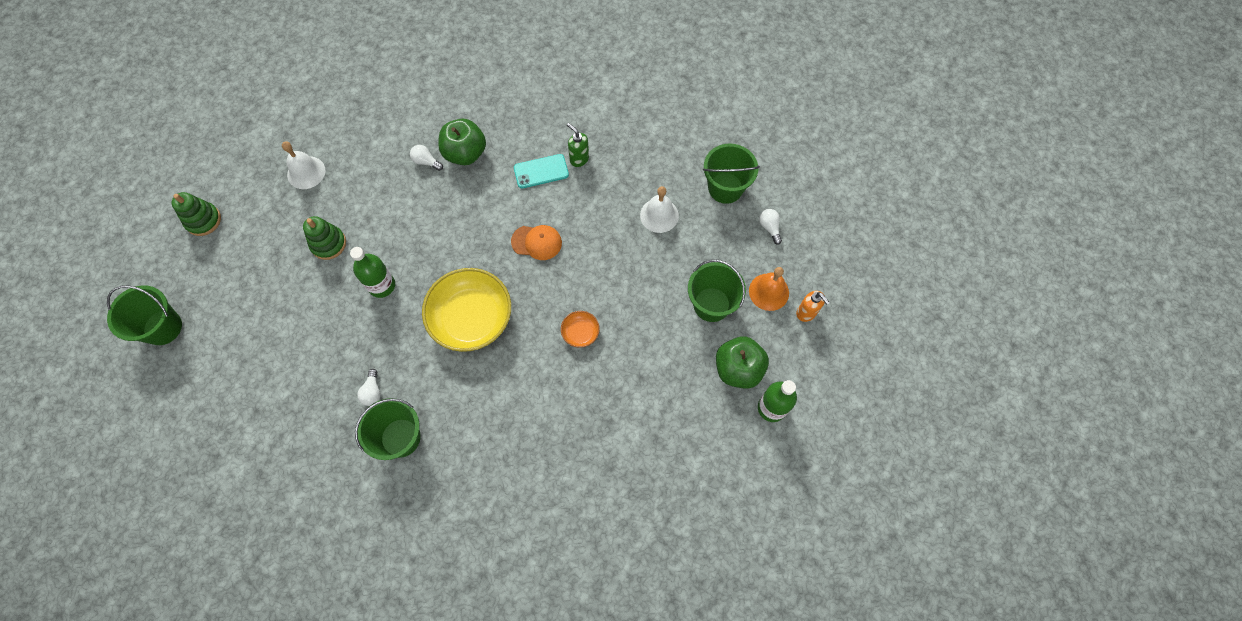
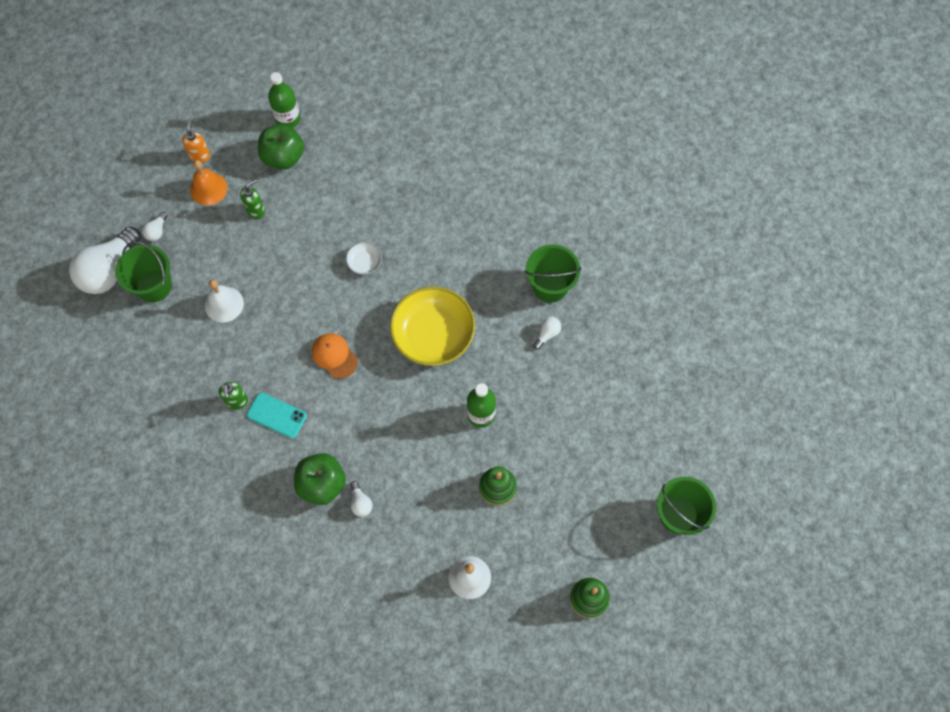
camera: 140 degrees left, 0 degrees up
orange bowl [561,311,600,348] -> white bowl [346,242,382,275]
green bucket [688,260,746,322] -> green soap dispenser [240,179,265,219]
none -> white light bulb [69,226,141,294]

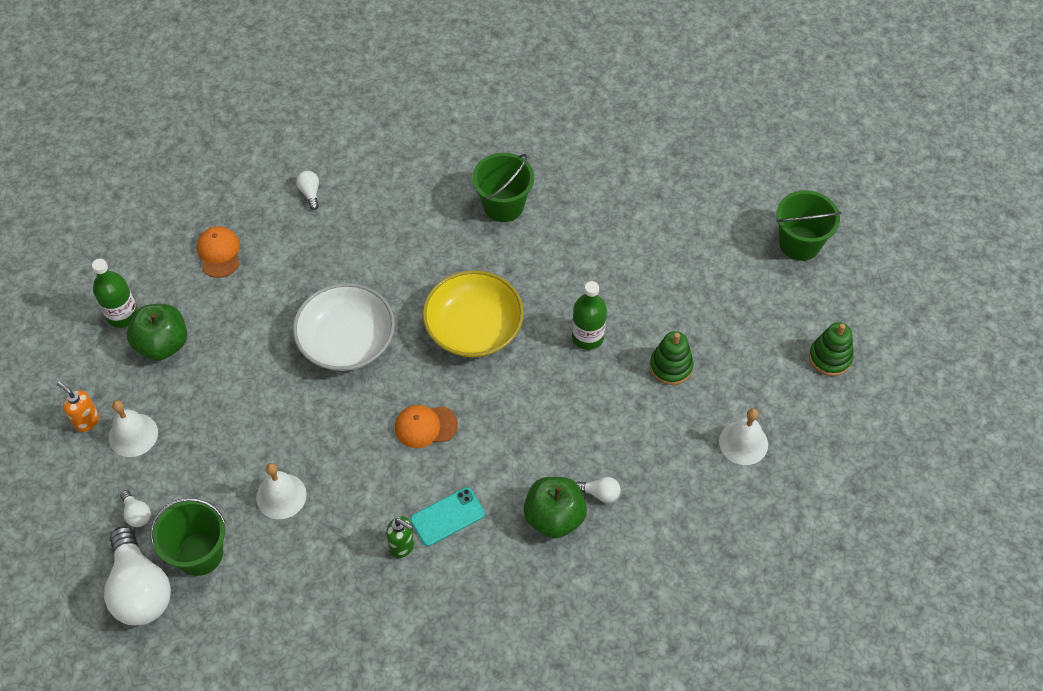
camera: 55 degrees left, 10 degrees down
orange bell [190,160,227,206] -> white bell [109,400,158,457]
green soap dispenser [240,179,265,219] -> none
white bowl [346,242,382,275] -> white bowl [293,283,395,371], size x2.27
white light bulb [533,317,561,350] -> white light bulb moved to [296,171,319,210]
none -> orange cap [197,226,240,278]

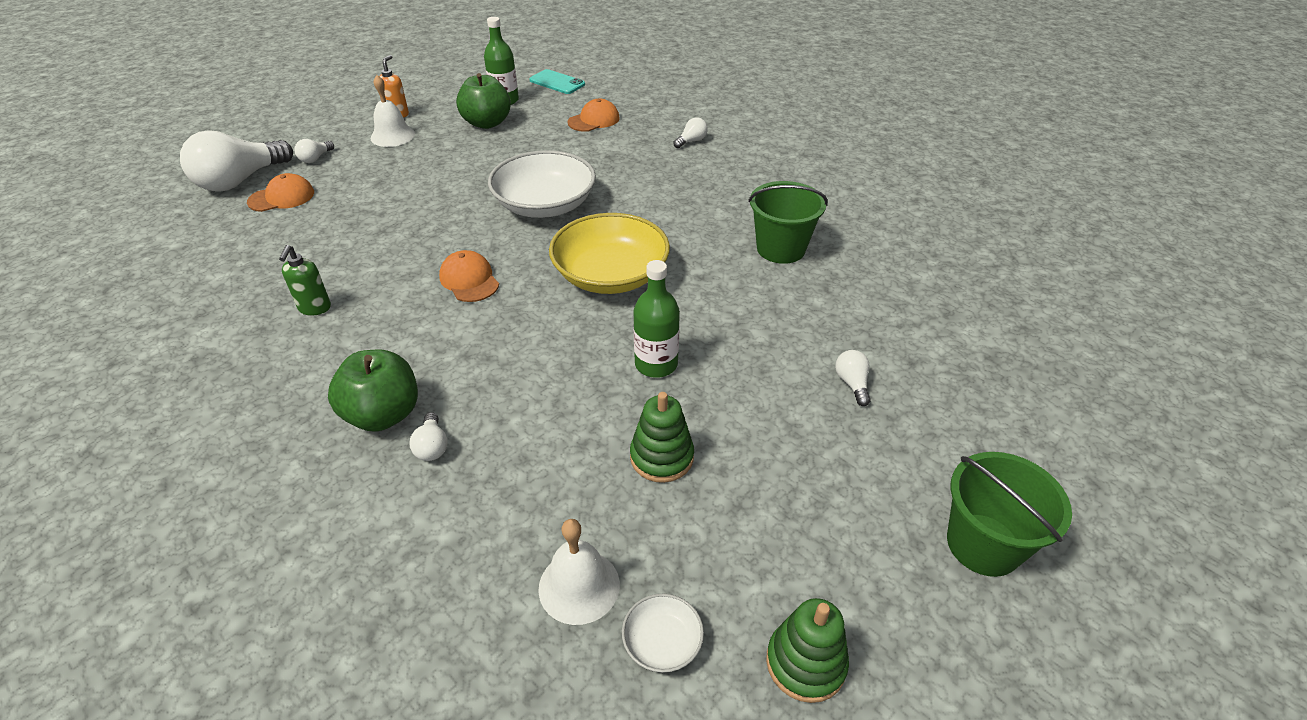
camera: 65 degrees right, 15 degrees down
green bucket [150,498,226,576] -> orange cap [247,173,314,212]
white bell [256,463,307,519] -> none
turquoise phone [410,487,485,546] -> turquoise phone moved to [529,69,585,94]
none -> white bowl [622,593,704,673]
none -> white light bulb [835,350,871,406]

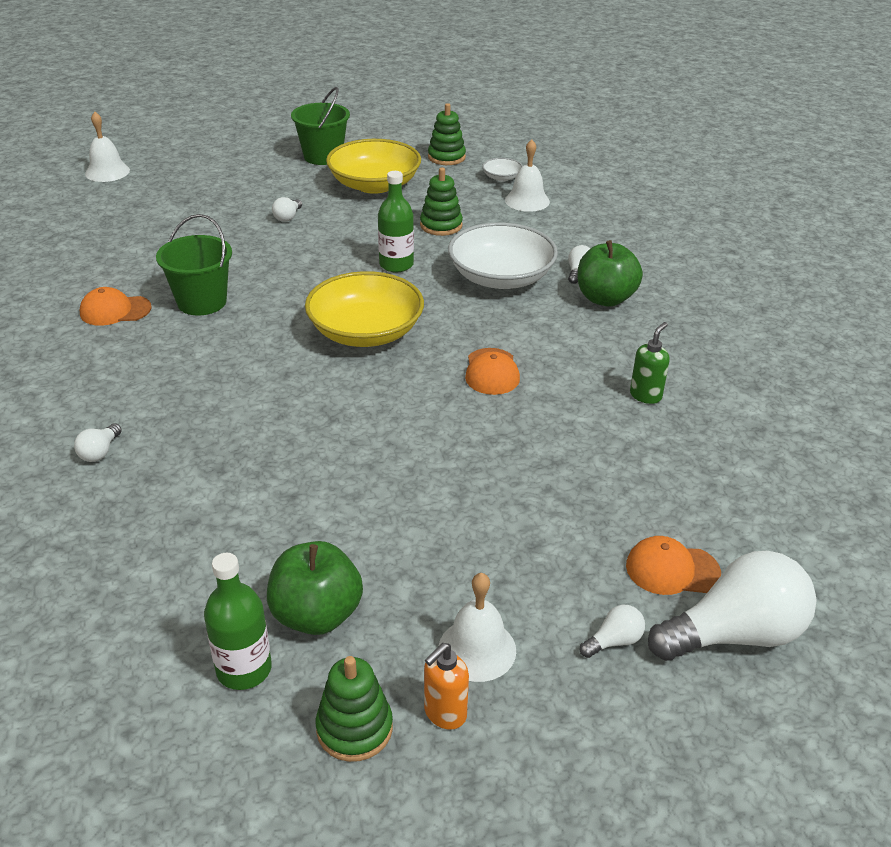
camera: 150 degrees left, 5 degrees down
white bowl [488,150,596,218] -> white bowl moved to [448,222,558,289]
turquoise phone [529,69,585,94] -> none
orange cap [568,99,619,132] -> orange cap moved to [80,287,152,326]
white light bulb [673,117,708,148] -> white light bulb turned 60 degrees counterclockwise [74,424,122,462]
none -> white bell [85,112,130,182]
none -> green stacking toy [316,656,393,762]
none -> yellow bowl [326,139,421,194]

